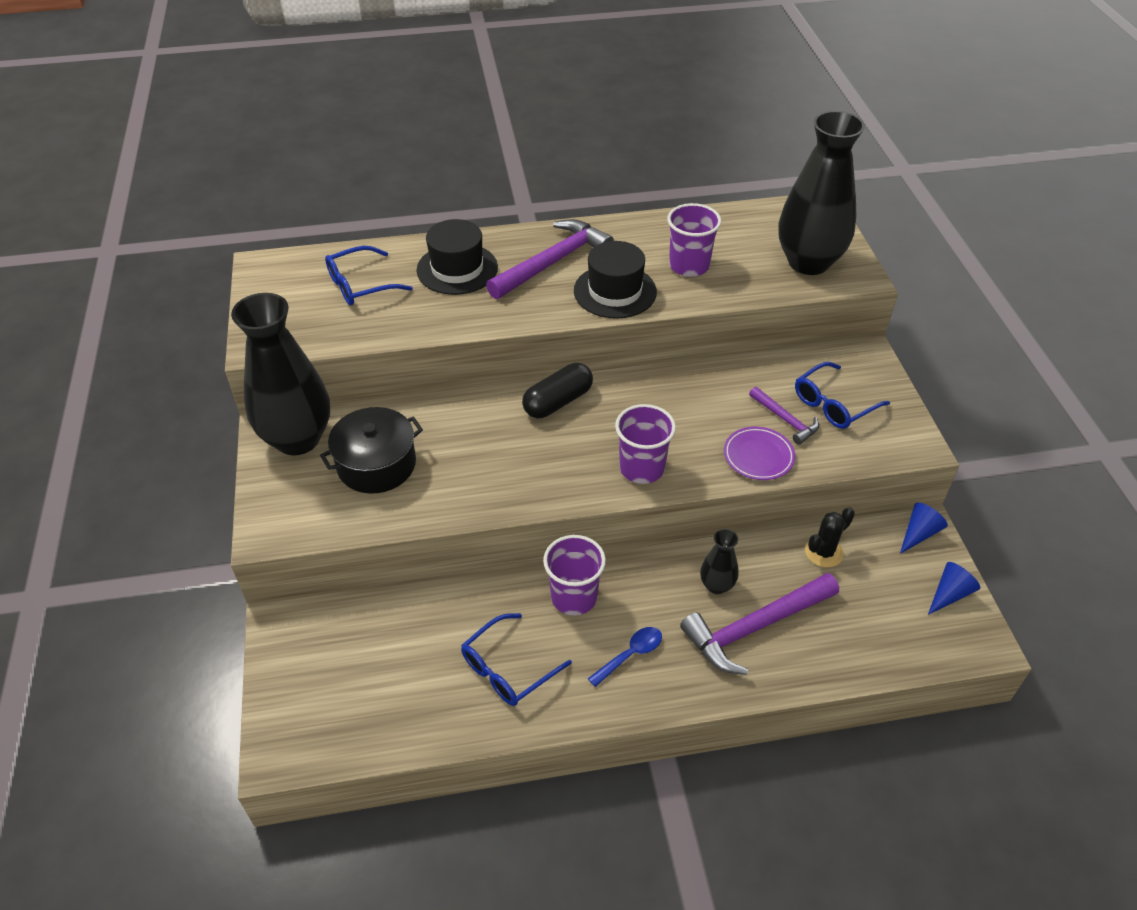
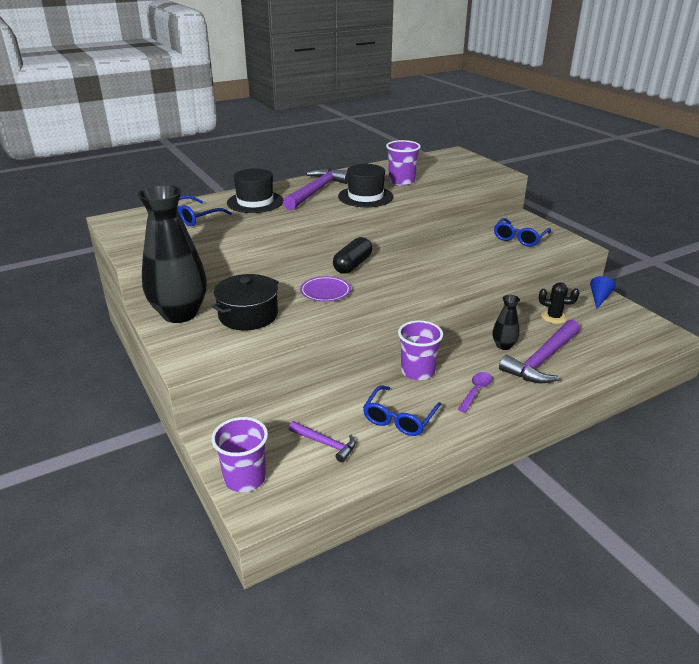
camera: 20 degrees left, 15 degrees down
blue spoon [588,627,662,687] -> purple spoon [458,372,492,413]
purple cup [615,404,676,484] -> purple cup moved to [211,417,268,492]
purple plate [724,427,795,480] -> purple plate moved to [300,276,351,302]
purple hammer [749,387,819,445] -> purple hammer moved to [289,421,356,462]
black vase [778,111,865,275] -> none
black cactus [805,507,855,567] -> black cactus turned 75 degrees clockwise [539,282,579,324]
blue cone [928,562,980,615] -> none

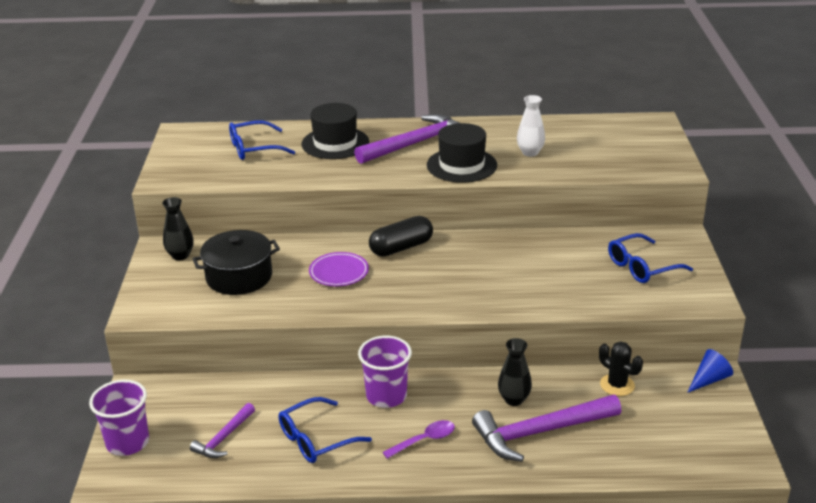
camera: 30 degrees right, 0 degrees up
black vase [138,185,207,323] -> black vase [162,197,194,260], size x0.45
purple hammer [289,421,356,462] -> purple hammer turned 60 degrees clockwise [190,403,255,458]
purple cup [386,140,421,186] -> white vase [517,95,545,157]

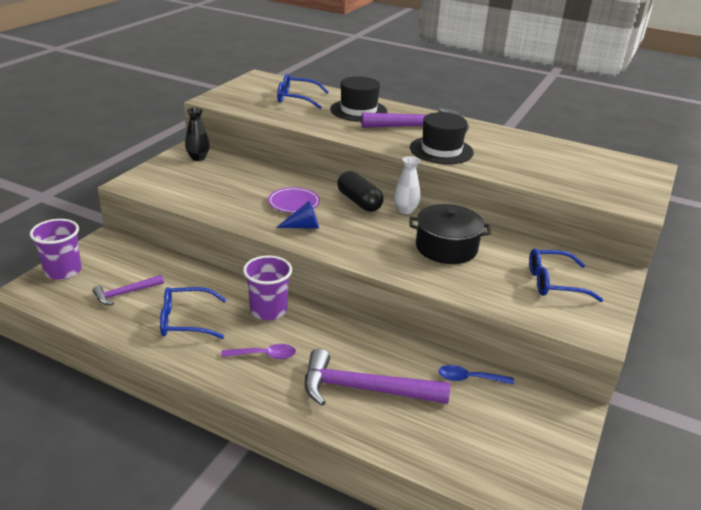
camera: 25 degrees right, 0 degrees up
black pot [192,230,280,295] -> black pot moved to [409,204,491,264]
black capsule [369,216,433,257] -> black capsule turned 60 degrees clockwise [337,171,384,212]
black vase [498,338,532,406] -> none
white vase [517,95,545,157] -> white vase moved to [394,156,421,214]
black cactus [599,342,643,396] -> blue spoon [438,365,514,385]
blue cone [687,349,733,393] -> blue cone moved to [276,201,319,229]

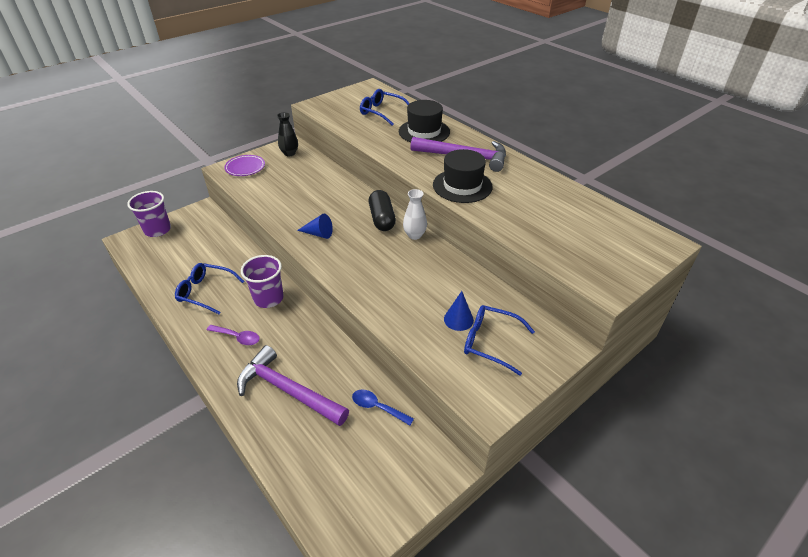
camera: 25 degrees right, 10 degrees up
purple hammer [93,275,164,305] -> none
purple plate [268,187,320,213] -> purple plate moved to [224,155,265,176]
black pot [409,204,491,264] -> none
none -> blue cone [444,291,474,331]

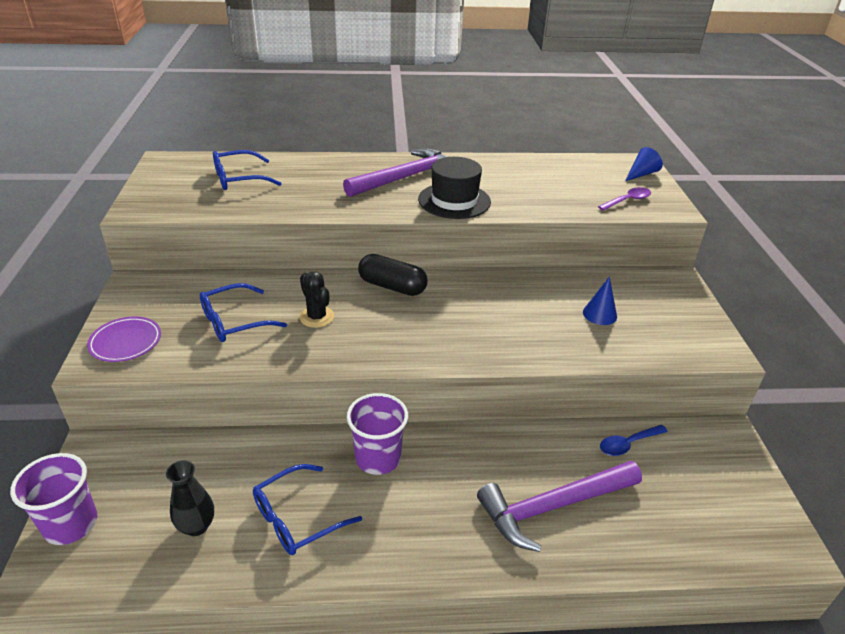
camera: 55 degrees left, 5 degrees down
purple spoon [207,325,260,345] -> purple spoon moved to [598,187,651,211]
black vase [277,112,298,156] -> black vase moved to [166,460,214,536]
blue cone [297,214,333,239] -> blue cone moved to [625,147,663,181]
black hat [399,100,450,142] -> none
white vase [403,189,427,240] -> none
blue glasses [464,305,535,376] -> blue glasses moved to [200,283,287,342]
none -> black cactus [299,272,334,328]

